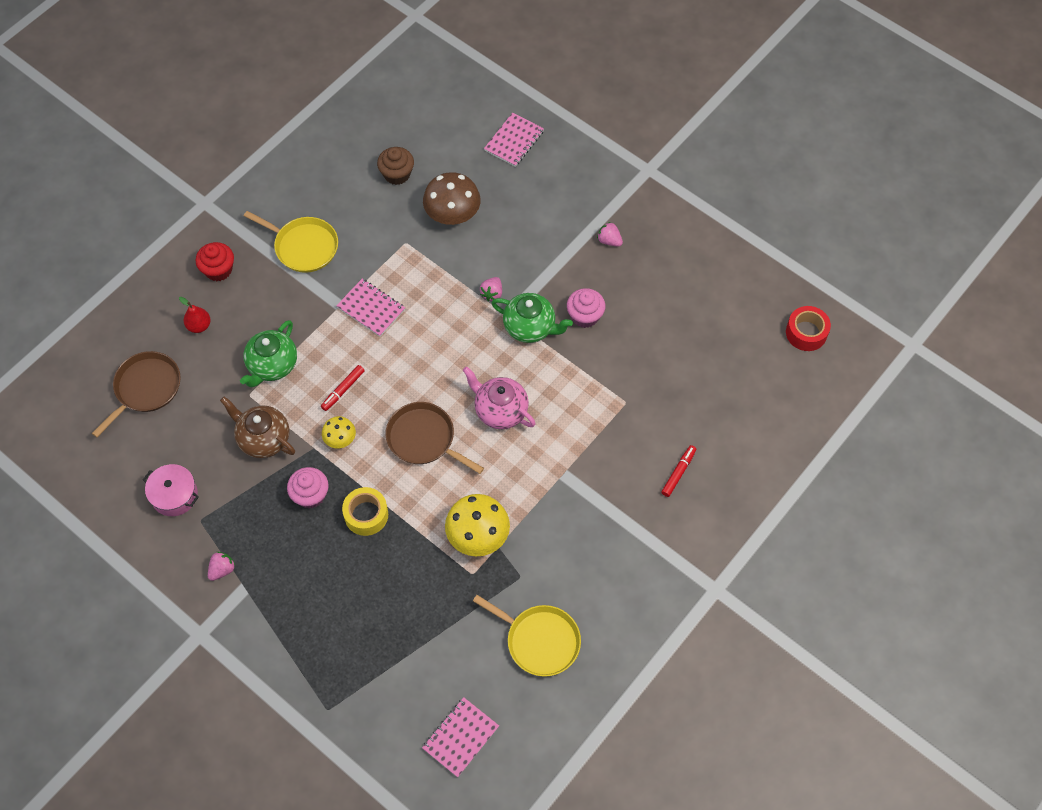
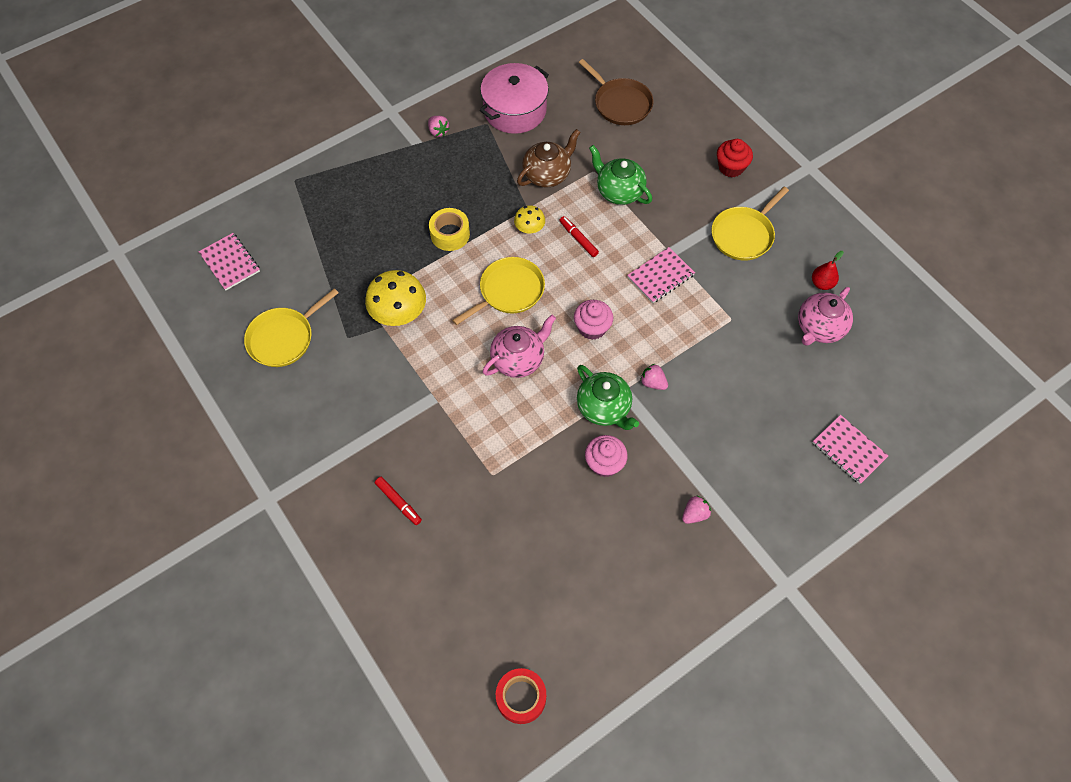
camera: 105 degrees right, 0 degrees up
pink pot [143,464,199,516] -> pink pot [480,63,549,134], size x1.62
red pear [179,297,211,333] -> red pear moved to [812,251,844,290]
pink cupcake [287,467,329,508] -> pink cupcake moved to [574,300,613,340]
brown cupcake [377,147,414,185] -> pink teapot [798,287,853,345]
brown pan [385,402,484,474] -> yellow pan [452,257,545,325]
brown mushroom [423,172,481,225] -> none
green teapot [492,293,573,343] -> green teapot turned 75 degrees counterclockwise [577,365,639,430]

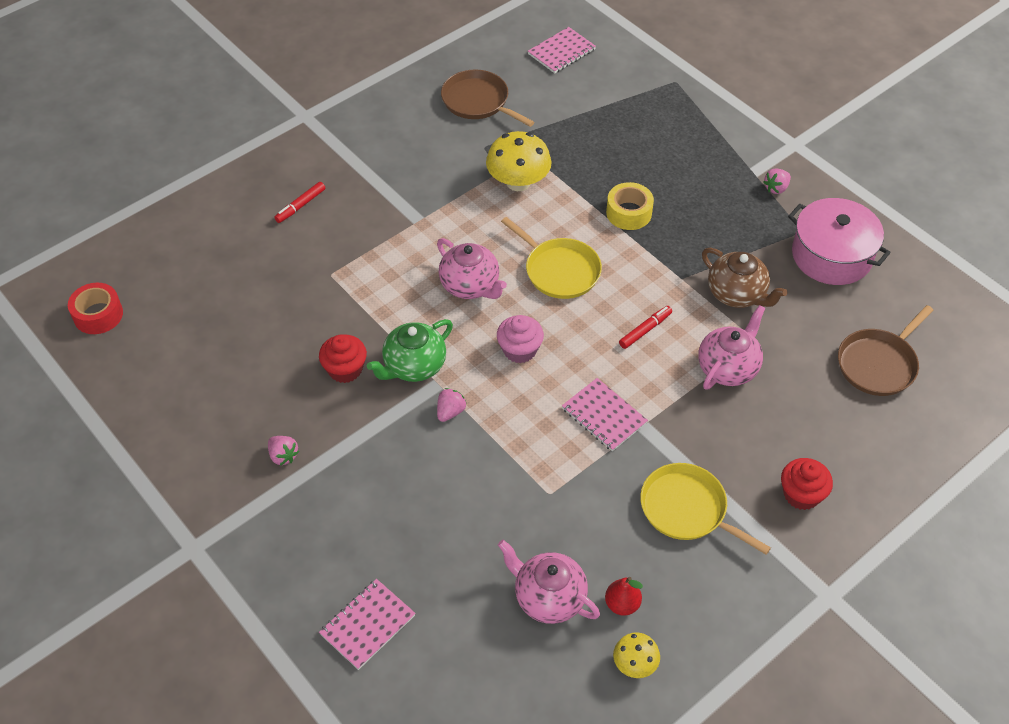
camera: 85 degrees right, 10 degrees down
yellow pan [244,288,339,367] -> brown pan [441,69,534,127]
yellow mushroom [514,205,545,234] -> yellow mushroom moved to [613,632,660,678]
pink cupcake [585,435,628,477] -> red cupcake [319,334,367,383]
green teapot [589,145,652,205] -> pink teapot [698,305,765,390]

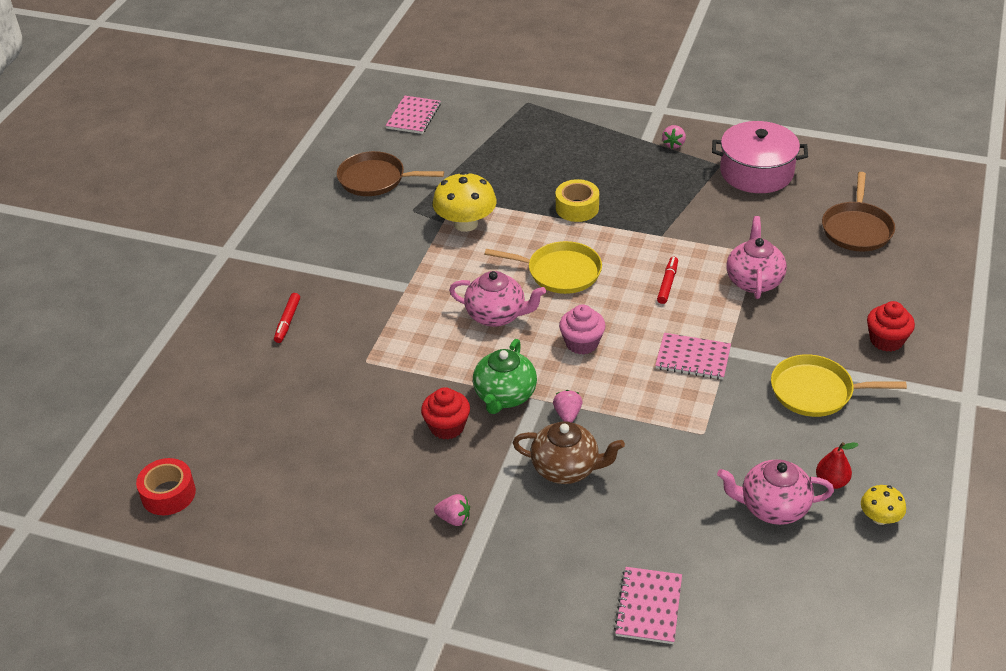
camera: 30 degrees left, 10 degrees down
brown teapot [702,248,788,308] -> brown teapot moved to [513,421,625,484]

